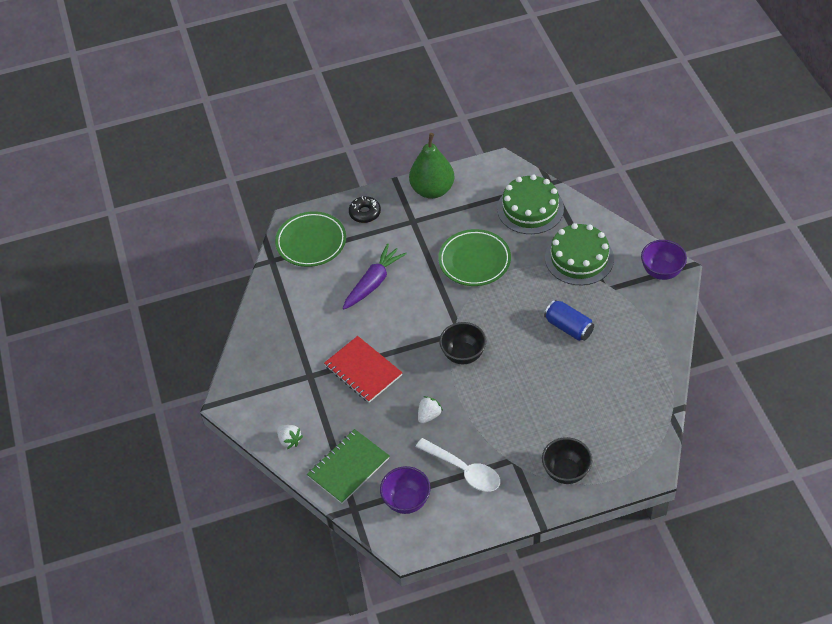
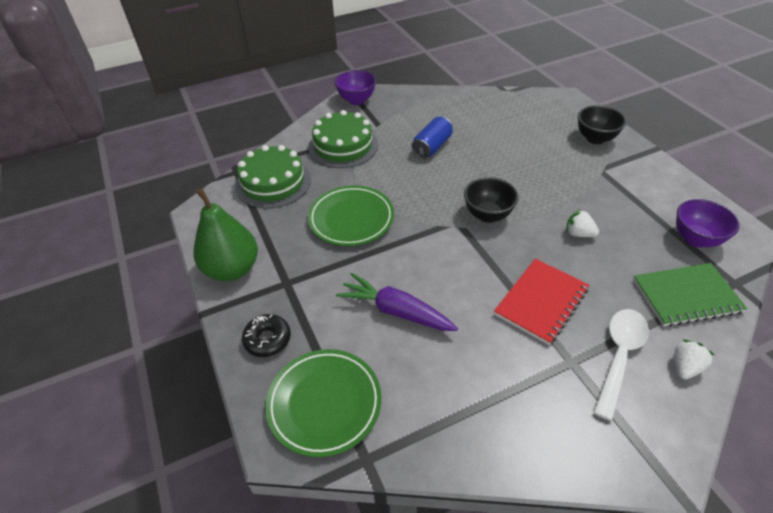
camera: 100 degrees left, 5 degrees down
green notebook [307,429,390,504] -> green notebook turned 45 degrees counterclockwise [633,263,748,327]
white spoon [416,438,500,492] -> white spoon moved to [593,309,649,421]

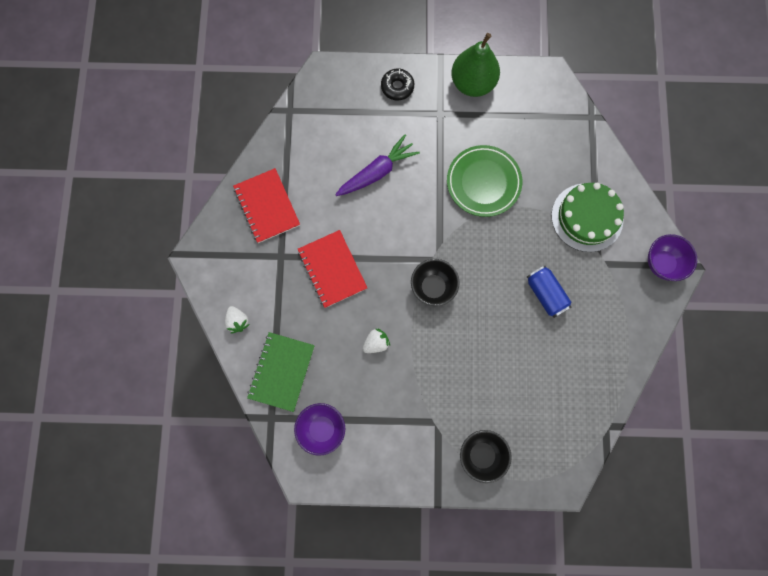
camera: 115 degrees right, 30 degrees up
green cake [235,145,311,209] -> none
green plate [265,349,382,457] -> none
white spoon [593,309,649,421] -> none
none -> red notebook [233,168,300,243]

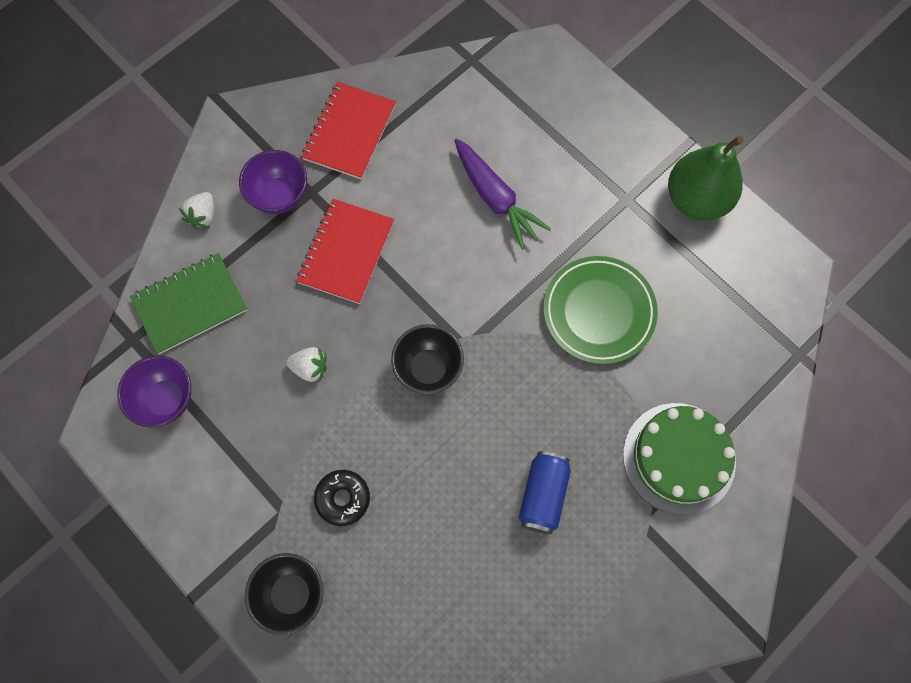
camera: 45 degrees right, 5 degrees down
purple carrot [335,135,420,196] -> purple carrot turned 45 degrees clockwise [455,139,551,250]
black donut [381,68,414,100] -> black donut moved to [314,470,370,526]
purple bowl [648,234,697,281] -> purple bowl moved to [239,150,307,214]

